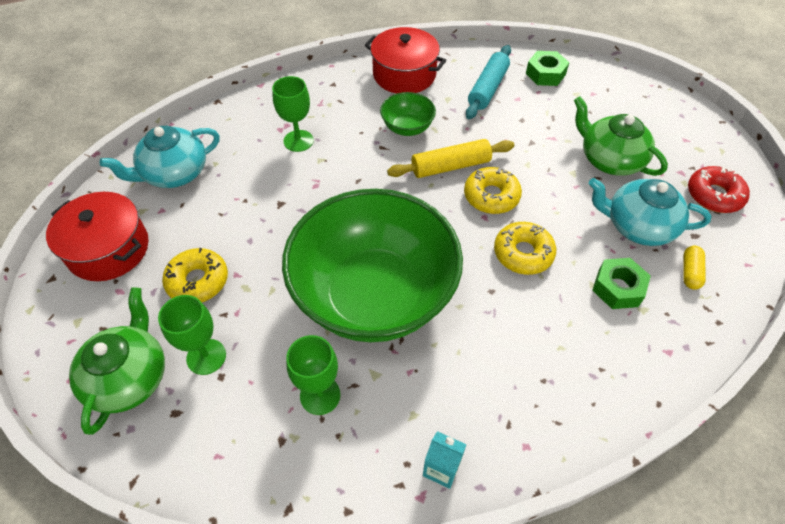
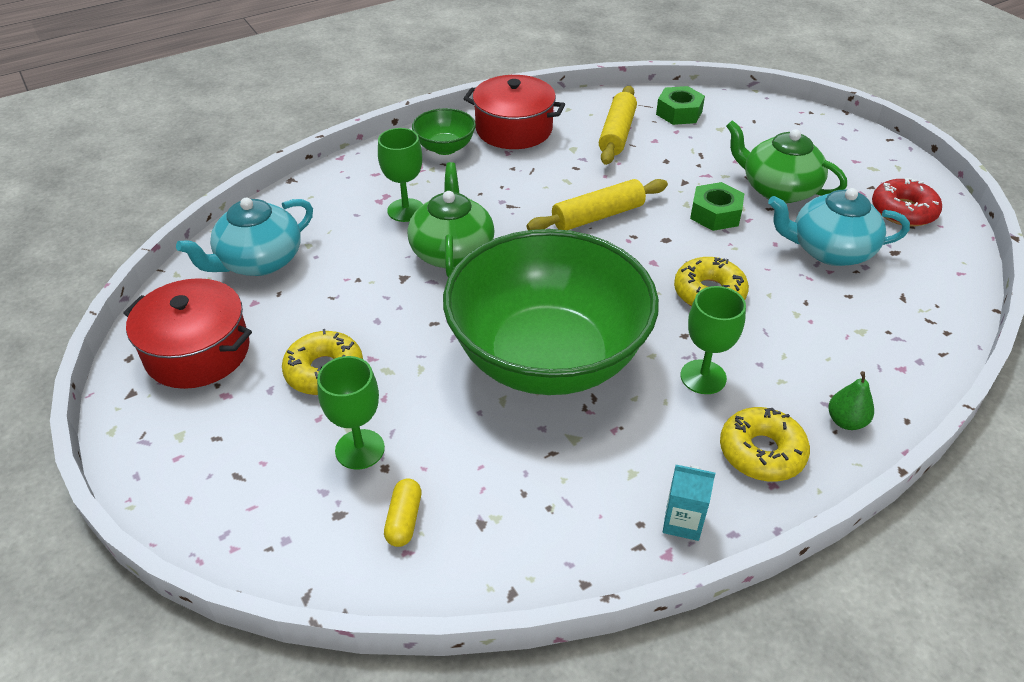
camera: 10 degrees left, 10 degrees down
green teapot [69,287,165,435] -> green teapot moved to [408,162,495,277]
green goblet [286,335,340,415] -> green goblet moved to [681,286,746,394]
green bowl [380,92,436,136] -> green bowl moved to [412,108,476,155]
yellow donut [464,167,522,214] -> yellow donut moved to [720,407,810,482]
turquoise rolling pin [466,45,511,119] -> yellow rolling pin [599,86,637,165]
green nut [592,258,651,309] -> green nut moved to [690,182,744,231]
yellow capsule [683,246,706,290] -> yellow capsule moved to [384,478,422,547]
none -> green pear [828,371,874,430]

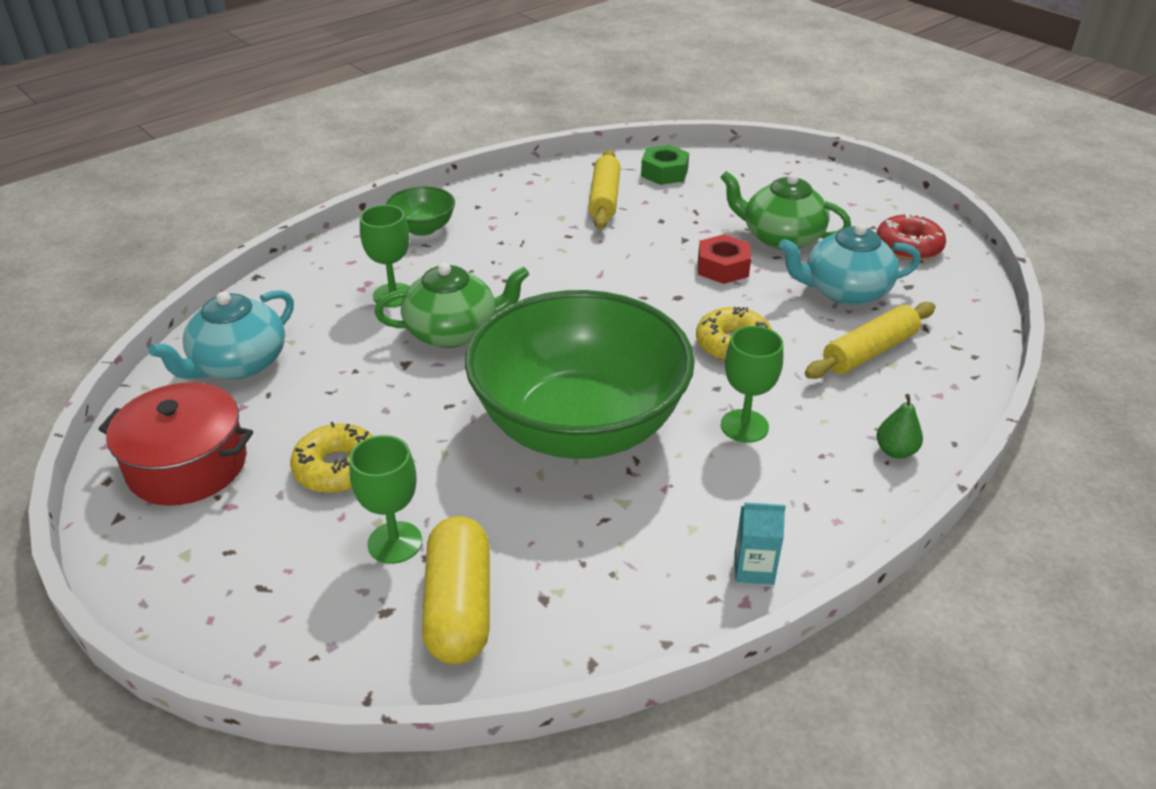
camera: 10 degrees left, 5 degrees down
yellow capsule [384,478,422,547] -> yellow capsule [422,516,490,664], size x2.03
green teapot [408,162,495,277] -> green teapot turned 90 degrees clockwise [375,262,529,348]
red pot [463,75,565,149] -> none
yellow rolling pin [527,179,668,230] -> yellow rolling pin moved to [805,302,935,379]
green nut [690,182,744,231] -> red nut [698,234,751,284]
yellow donut [720,407,810,482] -> none

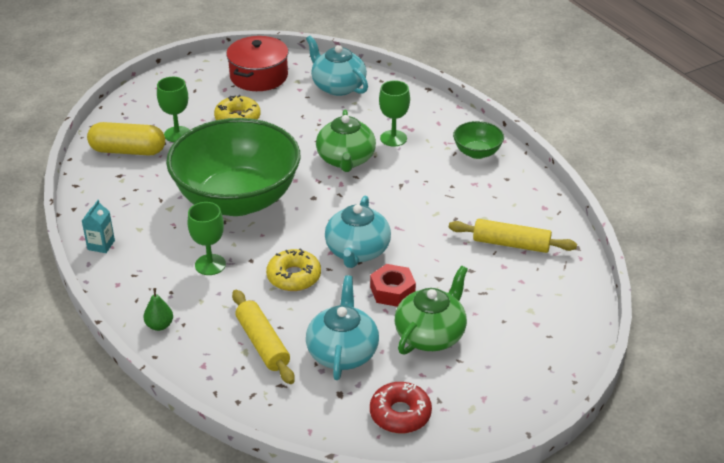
camera: 100 degrees right, 0 degrees up
green nut [641,145,689,185] -> none
none -> turquoise teapot [325,196,391,268]

